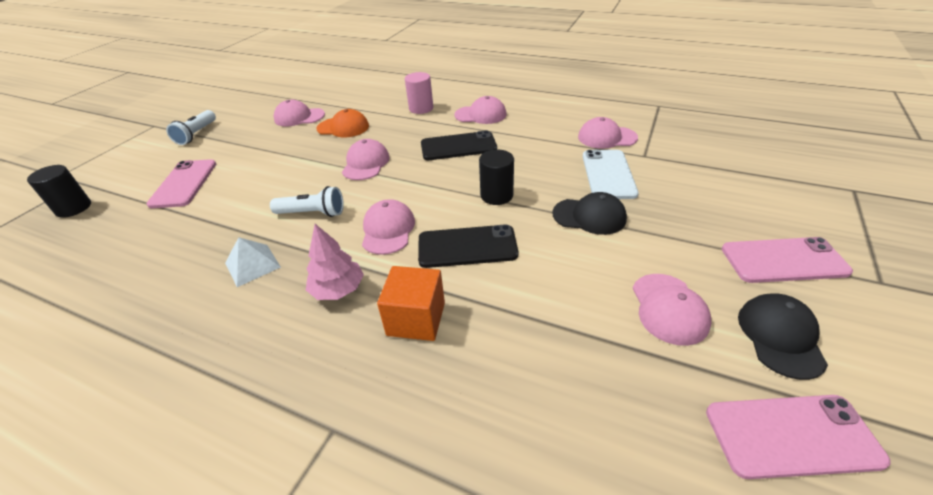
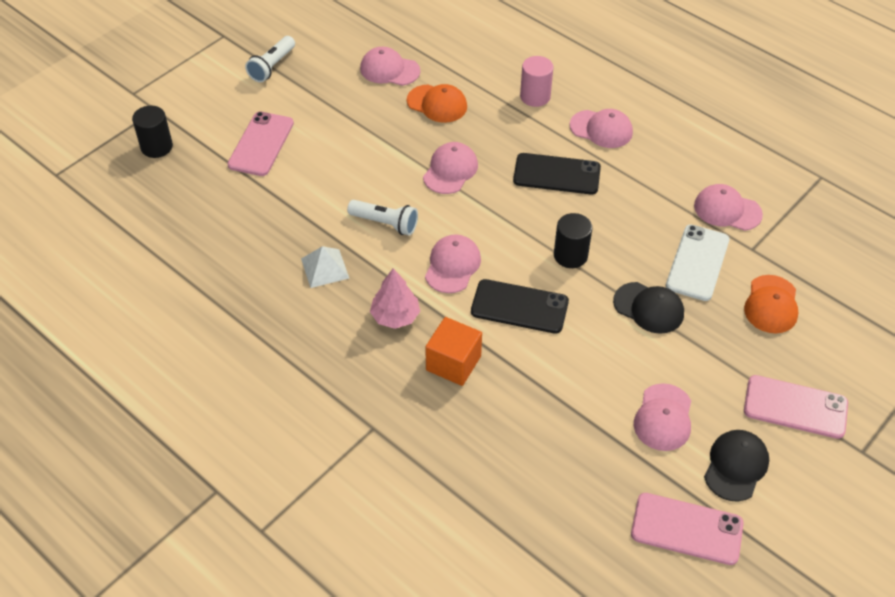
camera: 15 degrees right, 10 degrees up
none -> orange cap [744,275,798,333]

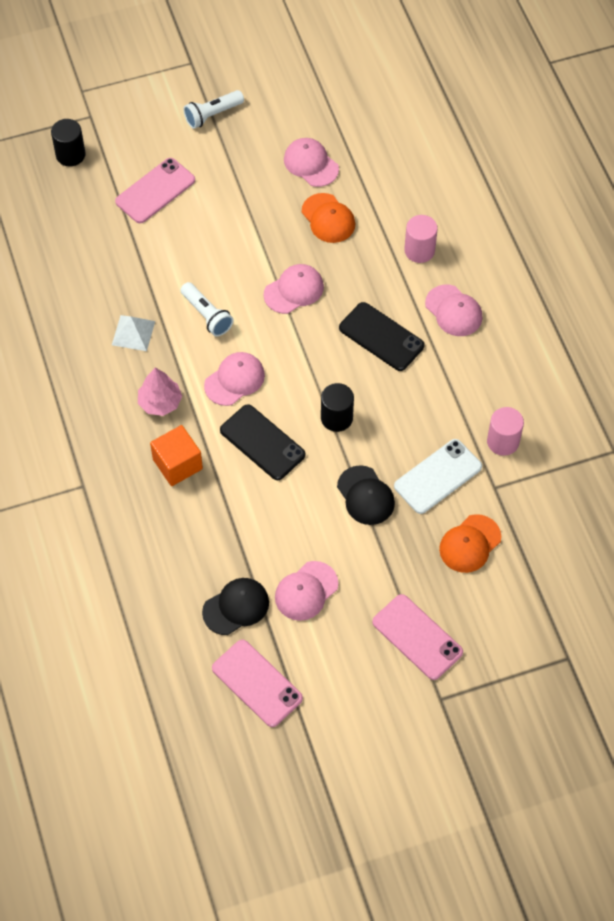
camera: 30 degrees right, 10 degrees up
pink cap [694,184,763,231] -> pink cylinder [487,407,524,456]
black cap [704,430,769,501] -> black cap moved to [202,578,269,635]

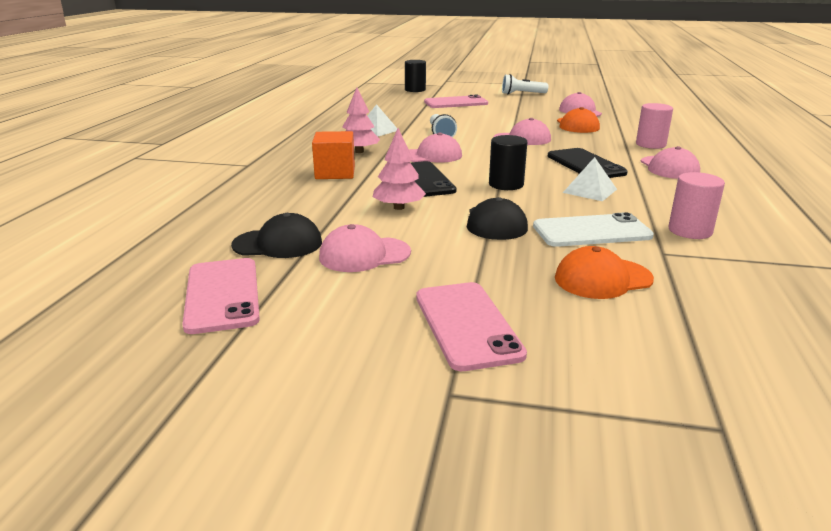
camera: 30 degrees right, 35 degrees down
none -> pink tree [373,128,426,210]
none -> white pyramid [563,157,617,201]

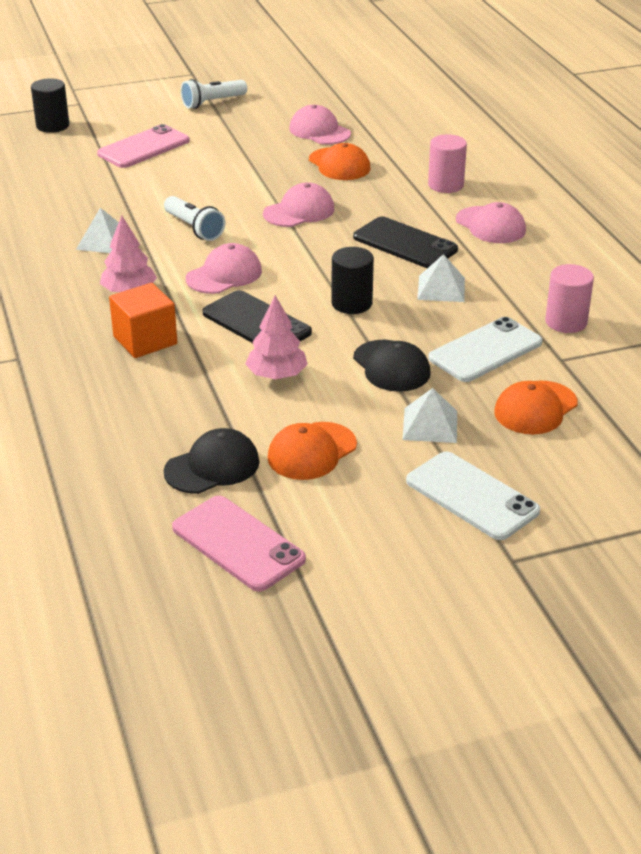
camera: 30 degrees left, 10 degrees up
pink cap [319,224,411,272] -> orange cap [267,422,357,480]
pink phone [416,282,527,371] -> white phone [406,451,540,540]
none -> white pyramid [402,388,457,443]

